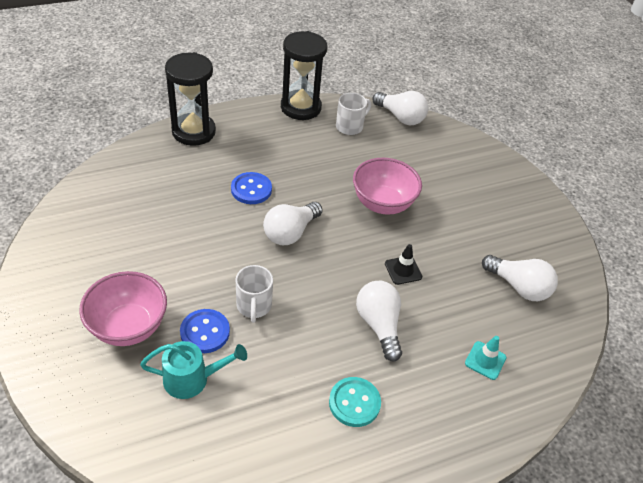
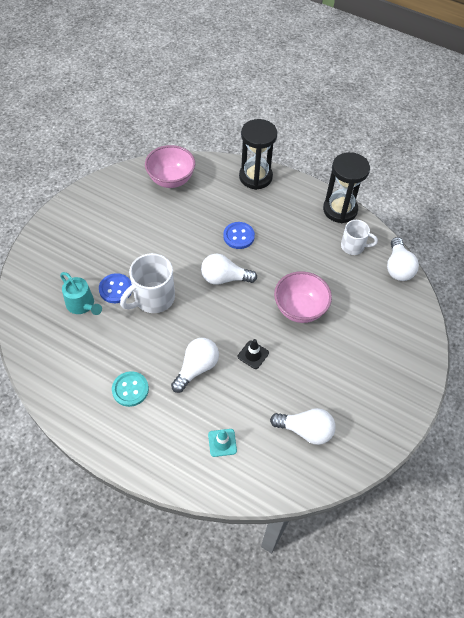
camera: 55 degrees right, 10 degrees up
pink bowl [79,271,167,346] -> pink bowl moved to [145,145,195,188]
white mug [236,265,273,323] -> white mug [120,253,175,313], size x1.60
white light bulb [482,255,558,301] -> white light bulb turned 75 degrees counterclockwise [270,408,336,445]

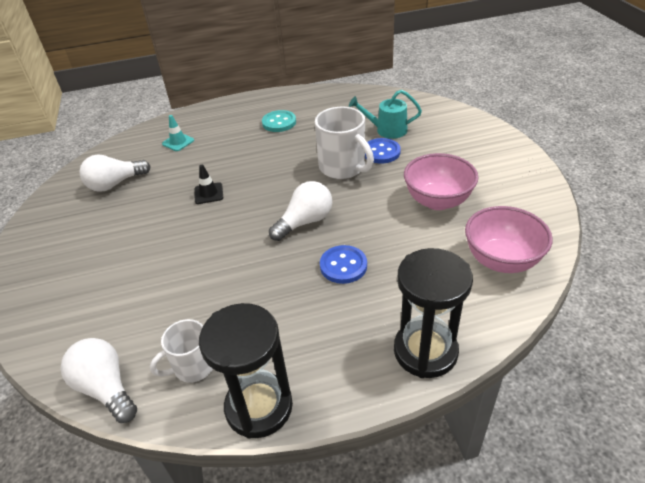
camera: 140 degrees right, 15 degrees down
white mug [120,253,175,313] -> white mug turned 135 degrees clockwise [315,107,374,179]
white light bulb [171,338,219,393] -> none
pink bowl [274,271,332,323] -> pink bowl moved to [404,153,478,210]

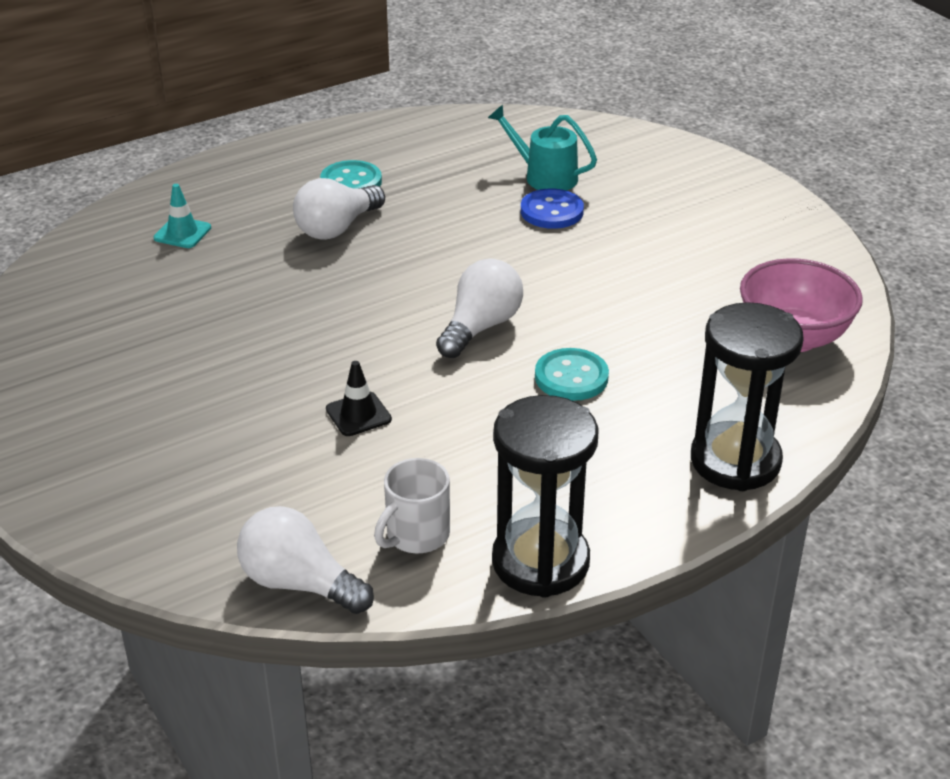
camera: 20 degrees left, 5 degrees down
white light bulb [79,154,150,192] -> white light bulb moved to [293,178,385,240]
black traffic cone [194,165,223,204] -> black traffic cone moved to [326,361,392,436]
white mug [315,107,374,179] -> none
blue button [320,245,367,284] -> turquoise button [535,348,609,401]
turquoise watering can [349,90,422,139] -> turquoise watering can turned 45 degrees clockwise [488,105,597,191]
pink bowl [404,153,478,210] -> none

